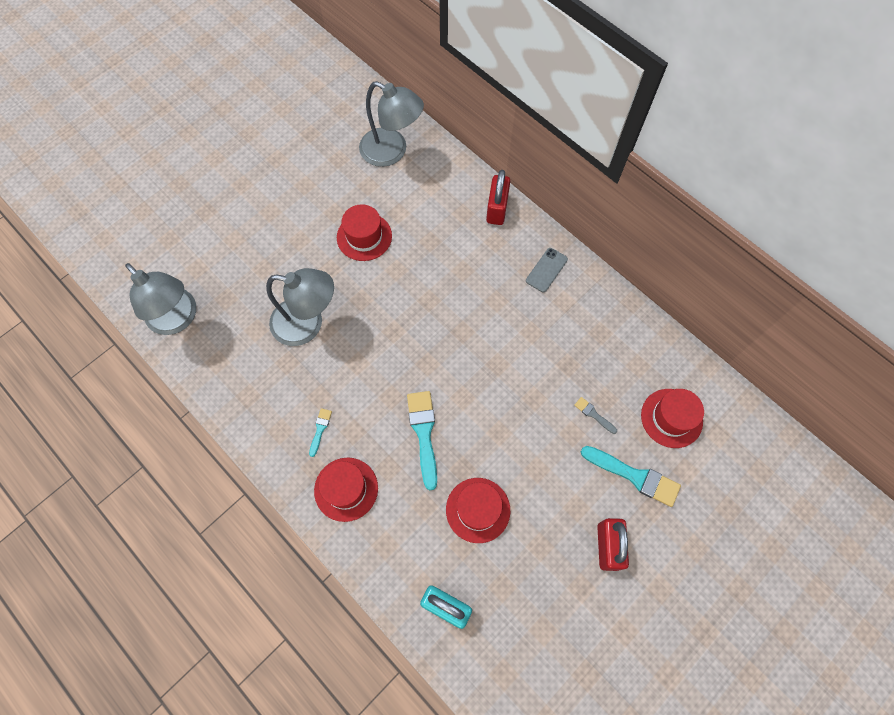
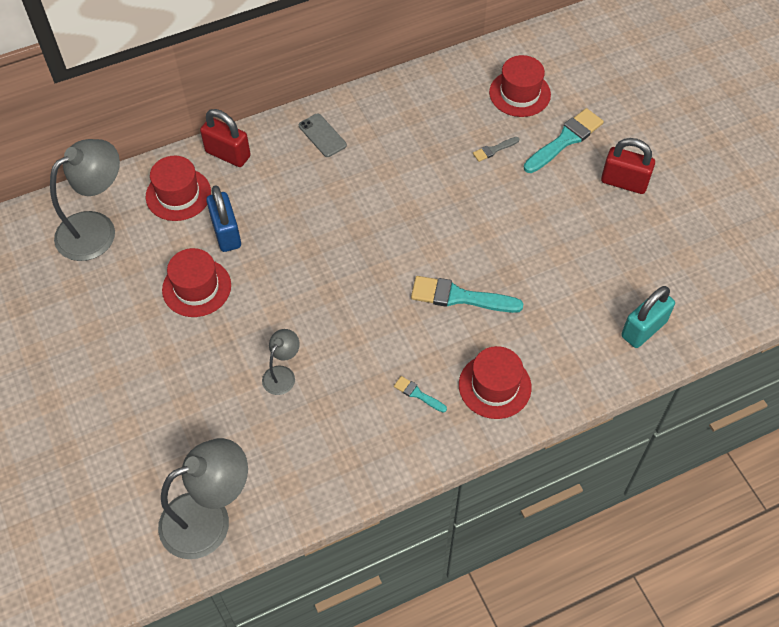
camera: 70 degrees left, 10 degrees down
grey lamp [266,268,334,346] -> grey lamp [262,329,300,395], size x0.51
red hat [446,478,510,543] -> red hat moved to [146,156,211,221]
none -> blue padlock [206,186,241,252]

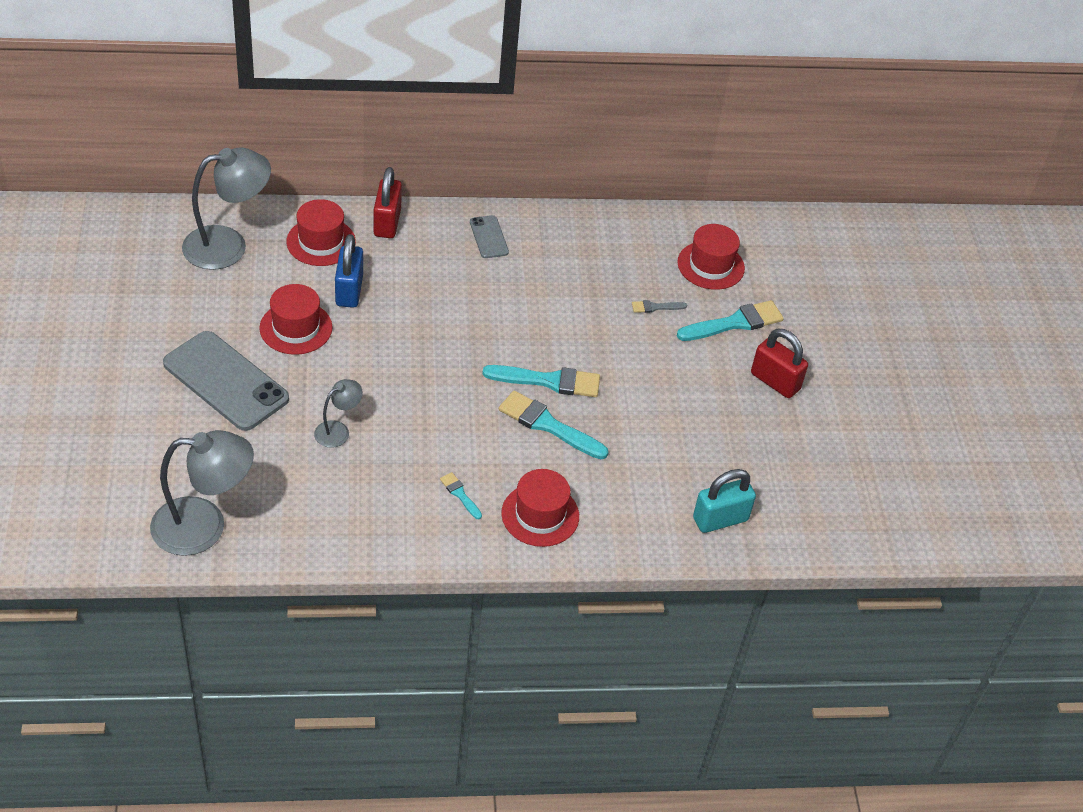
camera: 15 degrees right, 10 degrees down
red padlock [200,109,251,167] -> red padlock turned 45 degrees clockwise [374,167,402,238]
none -> grey phone [163,331,289,431]
none -> turquoise brush [482,365,600,397]

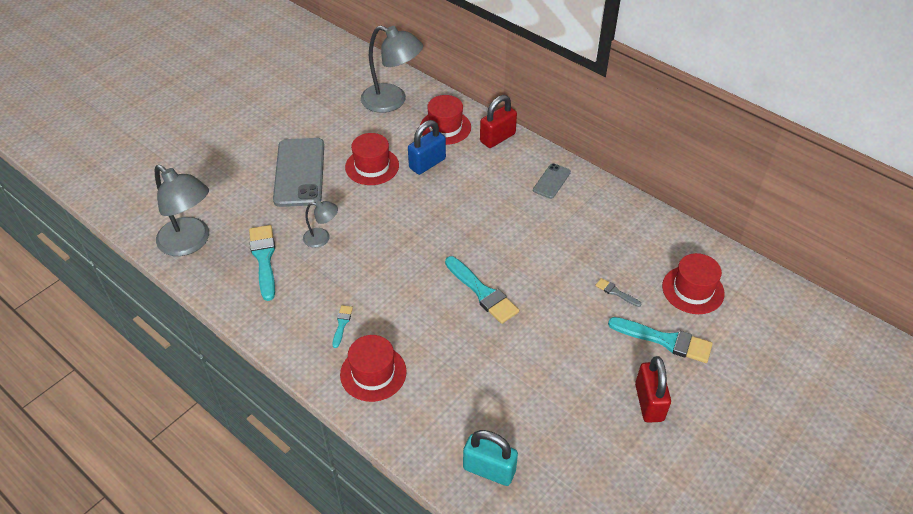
camera: 50 degrees right, 0 degrees up
turquoise brush [499,391,609,459] -> turquoise brush moved to [249,225,275,301]

